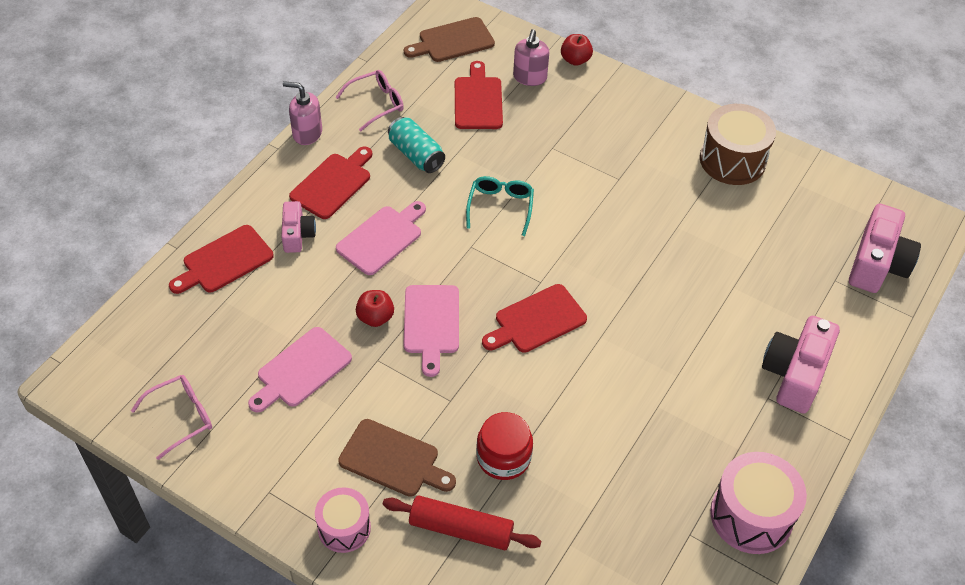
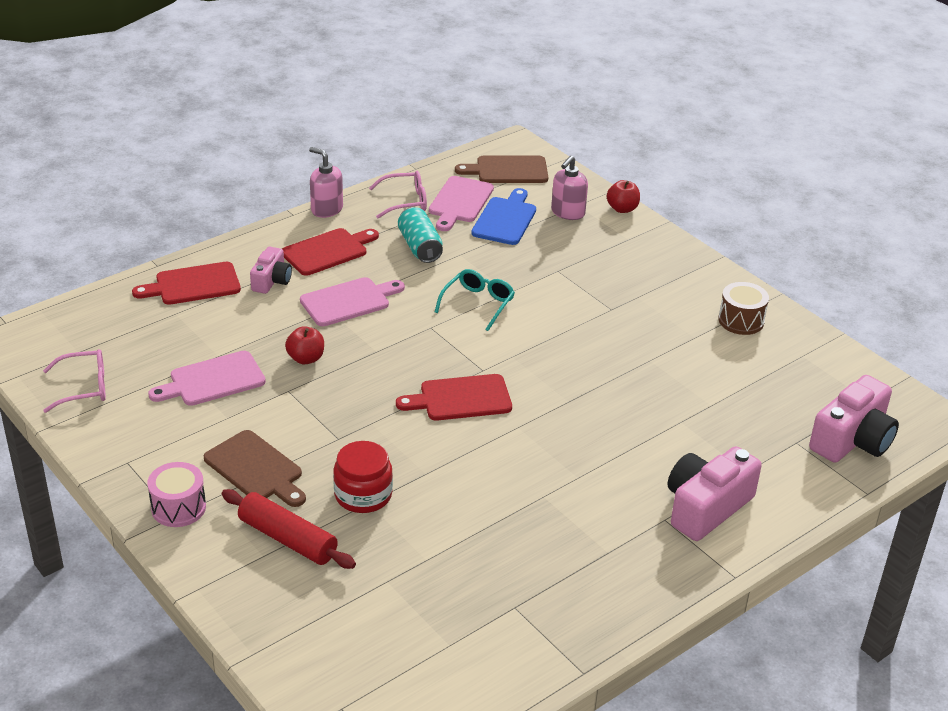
camera: 20 degrees right, 15 degrees down
pink cutting board [403,285,459,377] -> pink cutting board moved to [429,176,494,231]
red cutting board [455,61,503,129] -> blue cutting board [471,188,536,245]
brown drum [700,104,776,185] -> brown drum [718,282,769,335], size x0.63
pink drum [710,452,807,554] -> none

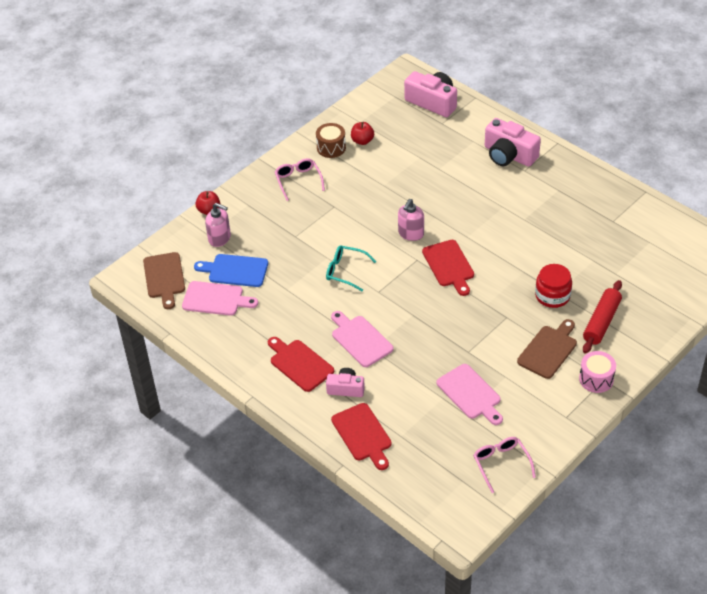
camera: 95 degrees left, 10 degrees up
red apple [285,326,324,365] -> red apple moved to [351,122,374,145]
pink soap dispenser [309,147,343,218] -> pink soap dispenser moved to [398,199,424,241]
pink glasses [369,171,427,218] -> pink glasses moved to [275,158,325,201]
turquoise can [398,207,443,263] -> none

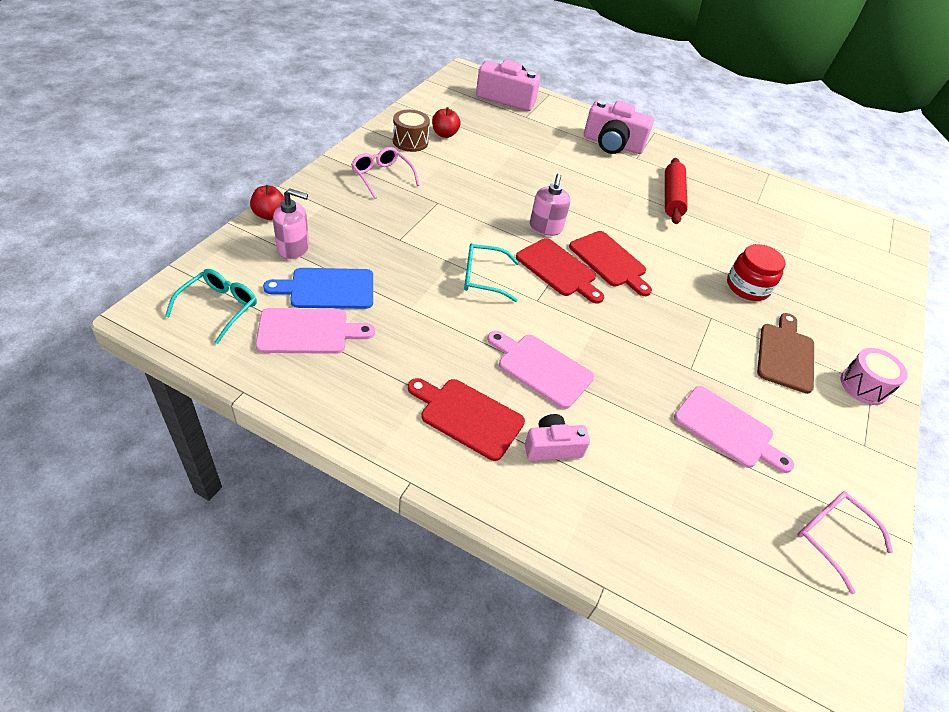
camera: 25 degrees left, 0 degrees up
brown cutting board [143,252,185,309] -> turquoise glasses [165,269,257,344]
red cutting board [331,403,392,470] -> red cutting board moved to [516,238,604,304]
red rolling pin [583,280,622,354] -> red rolling pin moved to [665,158,688,224]

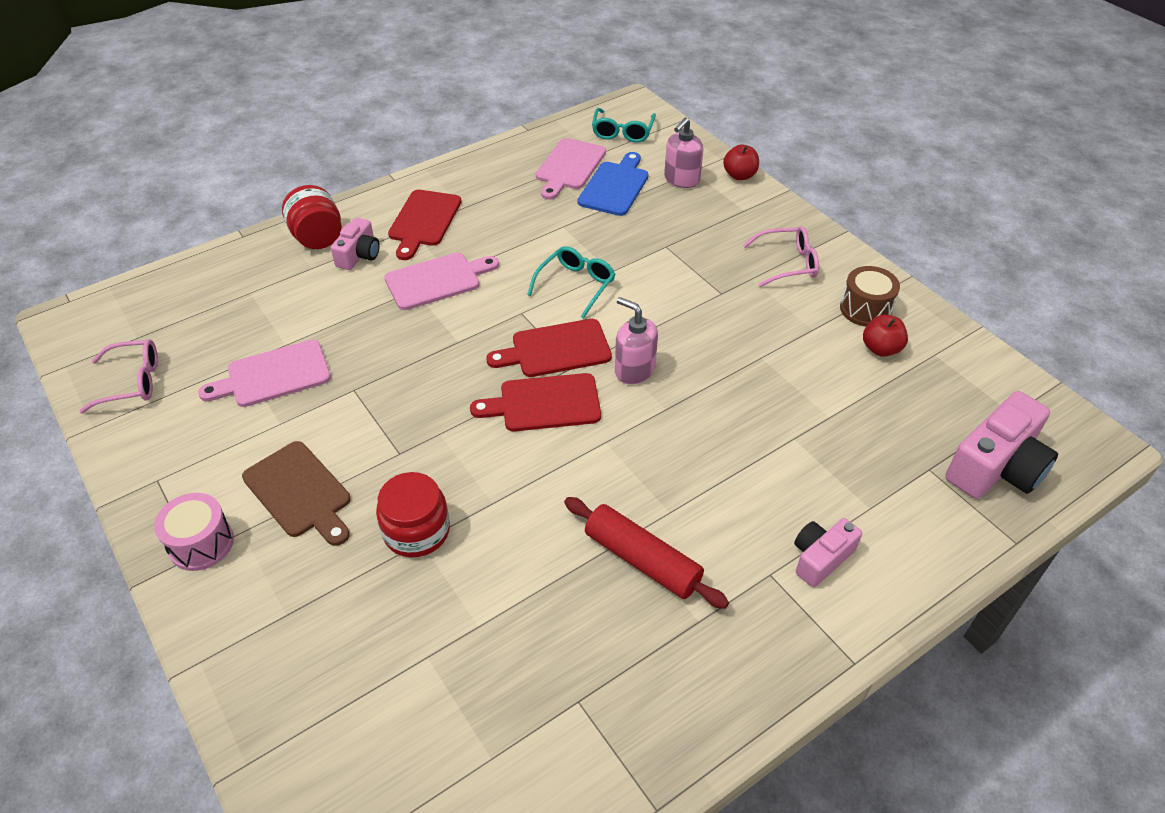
camera: 125 degrees right, 0 degrees up
turquoise glasses [165,269,257,344] -> turquoise glasses turned 45 degrees clockwise [592,108,656,143]
red cutting board [408,378,525,461] -> red cutting board turned 135 degrees clockwise [388,190,462,260]
pink camera [584,100,654,154] -> pink camera [794,518,862,587], size x0.58
none -> red jar [282,185,342,249]

